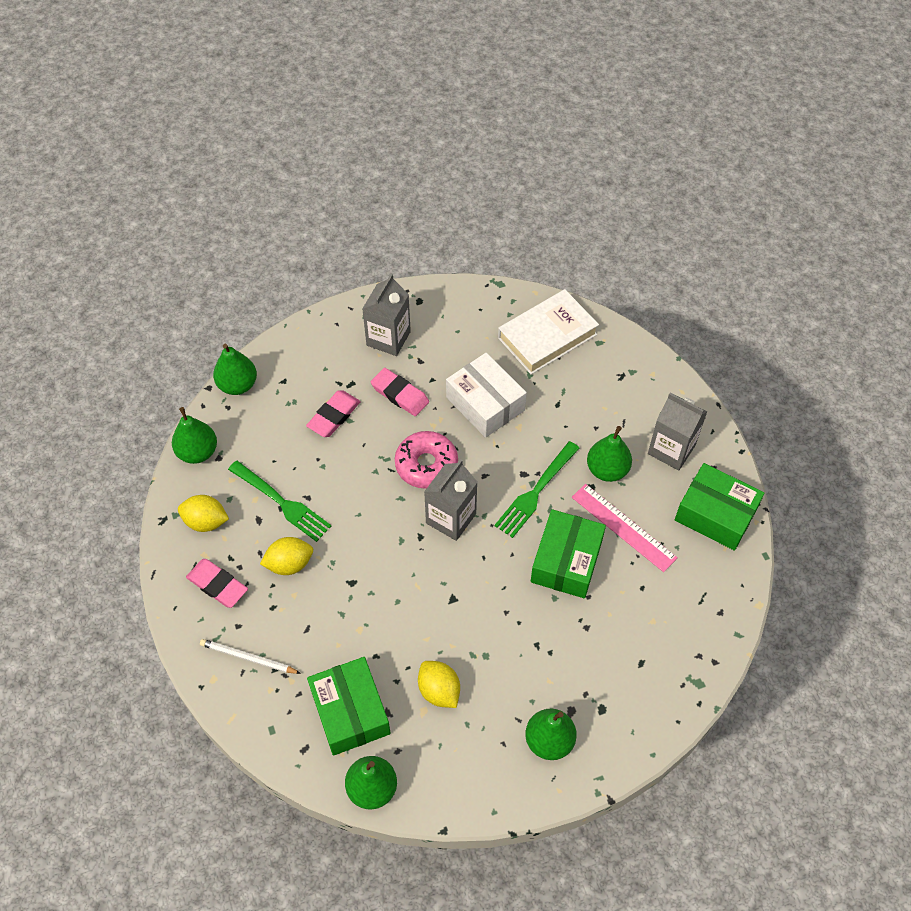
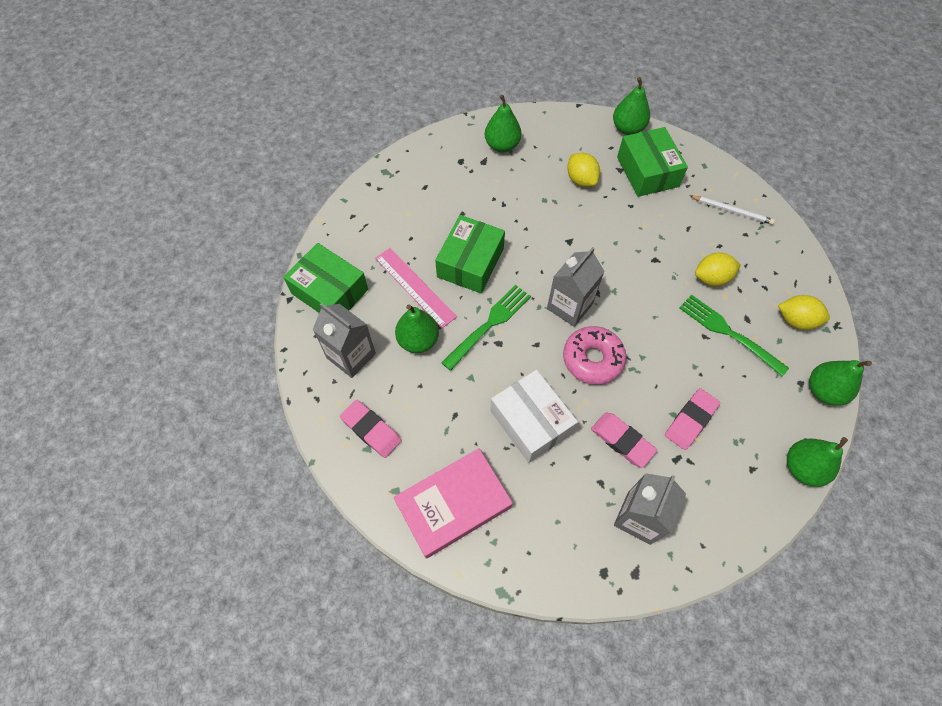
camera: 175 degrees left, 5 degrees up
pink eraser [186,559,248,608] -> pink eraser moved to [340,400,402,458]
white book [498,289,599,375] -> pink book [393,448,513,559]

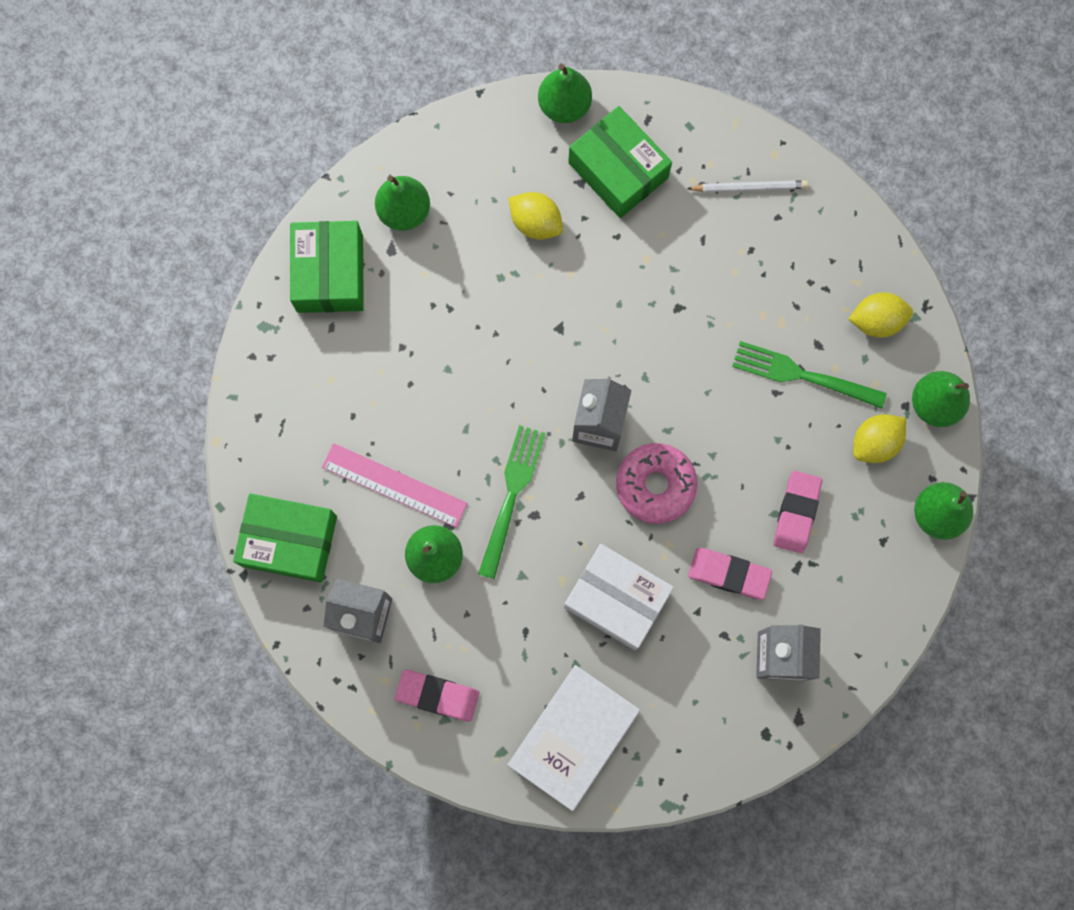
camera: 25 degrees left, 15 degrees up
pink book [393,448,513,559] -> white book [508,665,640,811]
green box [435,215,505,293] -> green box moved to [290,221,364,313]
yellow lemon [695,253,741,286] -> yellow lemon moved to [853,414,906,463]

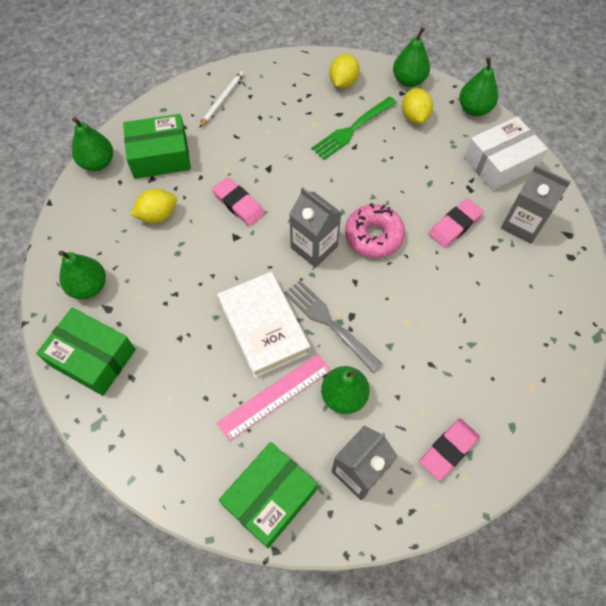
camera: 60 degrees left, 15 degrees down
green fork [478,425,546,579] -> grey fork [284,280,383,373]
white book [508,665,640,811] -> white book moved to [217,272,310,378]
white box [564,544,674,650] -> white box moved to [464,116,548,190]
pink eraser [773,471,822,553] -> pink eraser moved to [212,177,265,226]

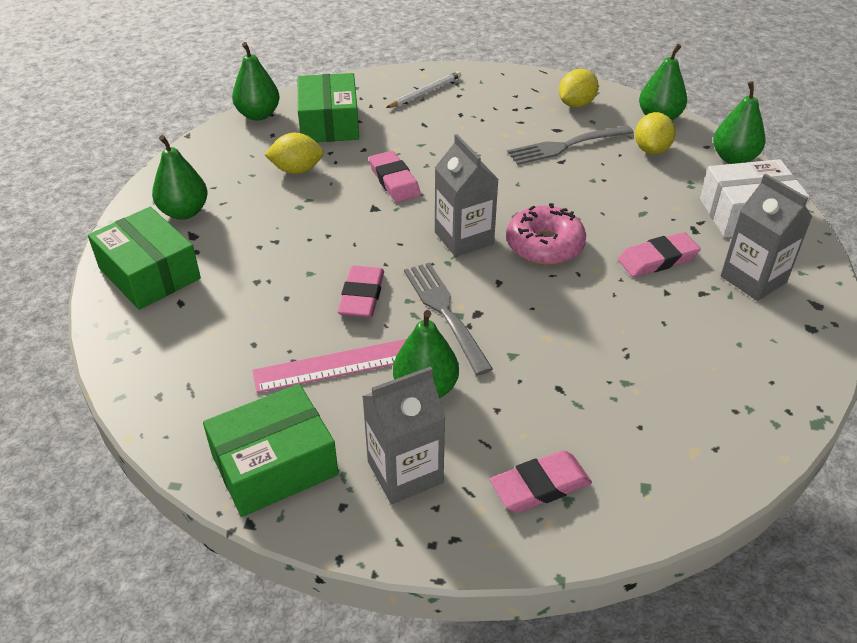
camera: 20 degrees right, 20 degrees down
green box [123,114,191,179] -> green box turned 75 degrees clockwise [298,73,359,142]
white book [217,272,310,378] -> pink eraser [338,265,384,318]
green fork [311,97,397,160] -> grey fork [507,125,634,165]

